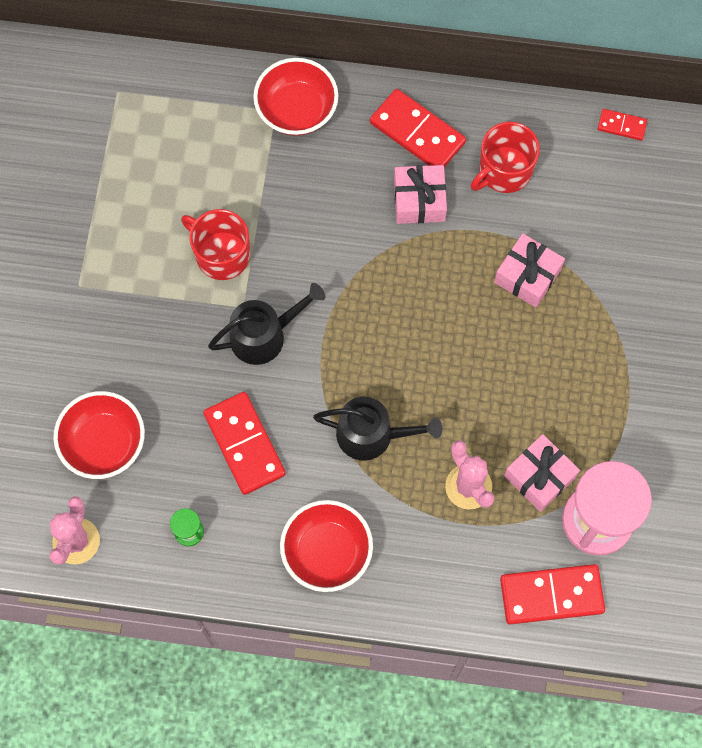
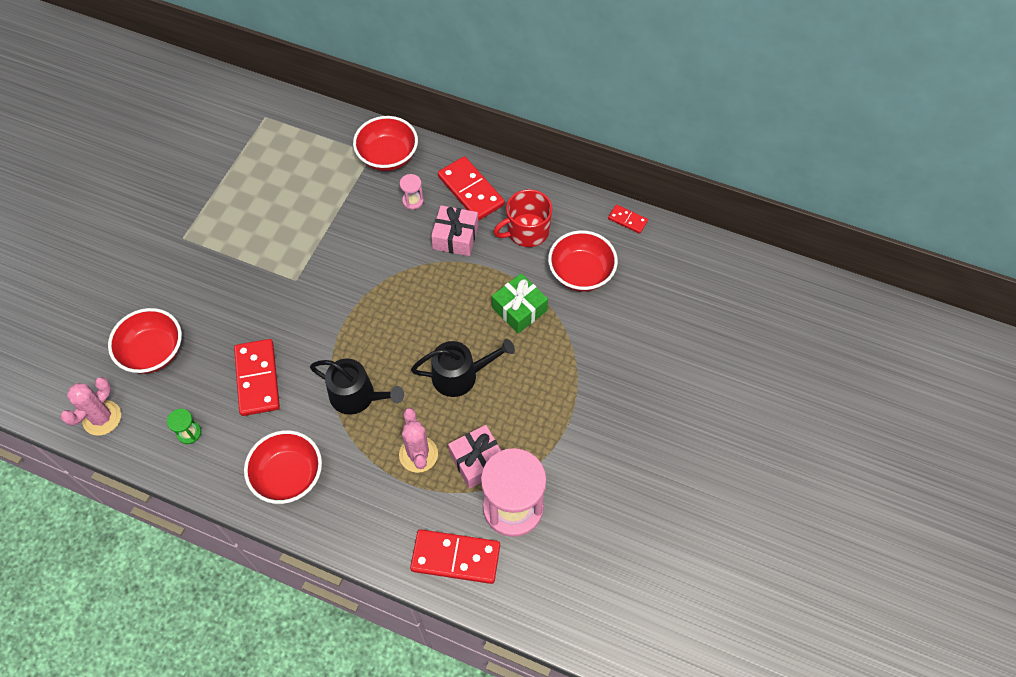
camera: 15 degrees right, 10 degrees down
red mug [181,209,250,280] -> none
black watering can [208,283,325,365] -> black watering can moved to [411,339,515,397]
pink gift [494,233,565,308] -> green gift [492,273,548,334]
none -> pink hourglass [400,174,424,210]
none -> red bowl [548,230,618,292]

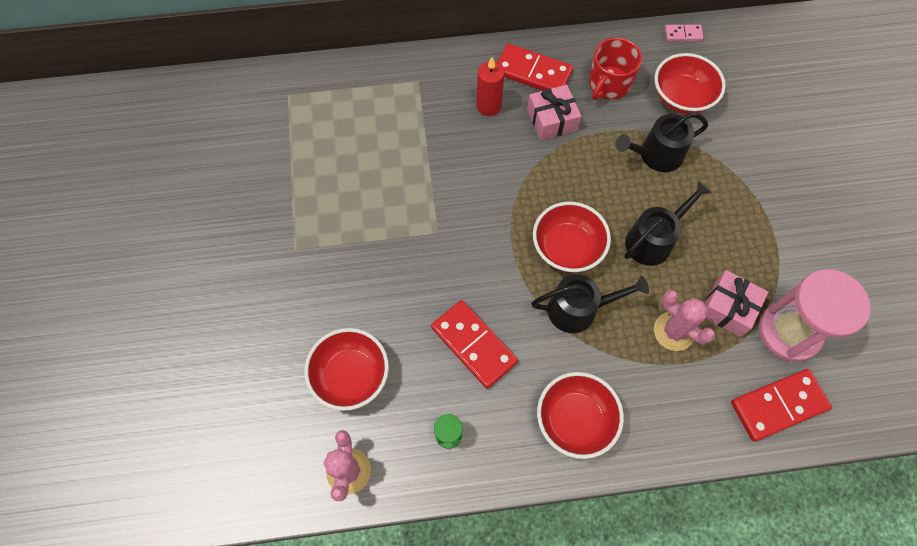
camera: 30 degrees left, 5 degrees up
red bowl [353,116,418,171] -> red bowl moved to [533,202,611,272]
pink hourglass [400,174,424,210] -> red candle [476,57,505,116]
green gift [492,273,548,334] -> black watering can [615,112,708,172]
red domino [608,205,648,234] -> pink domino [665,25,704,41]

